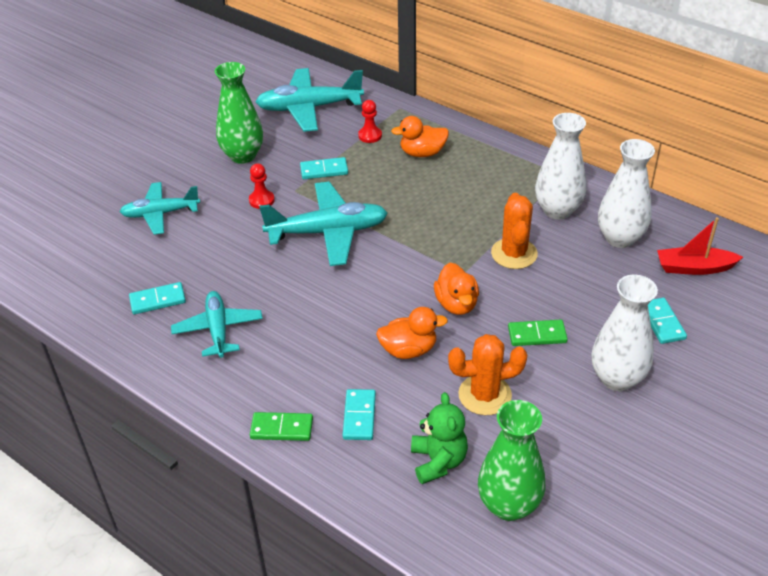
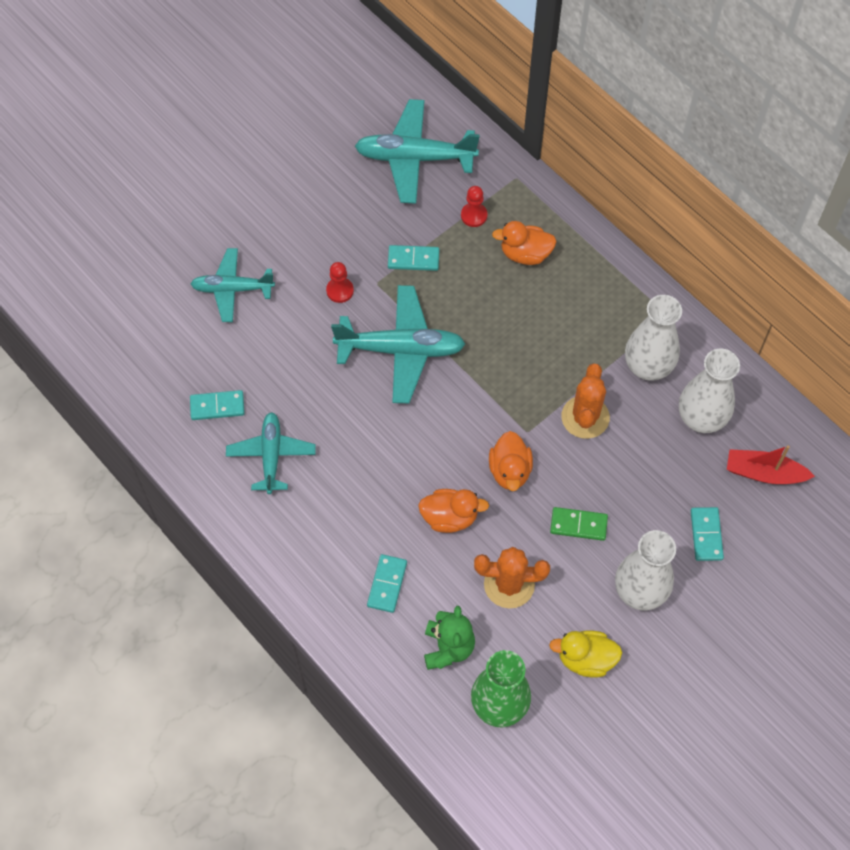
camera: 10 degrees right, 20 degrees up
green vase [215,62,263,164] -> none
green domino [250,412,313,441] -> none
none -> yellow duck [549,630,622,677]

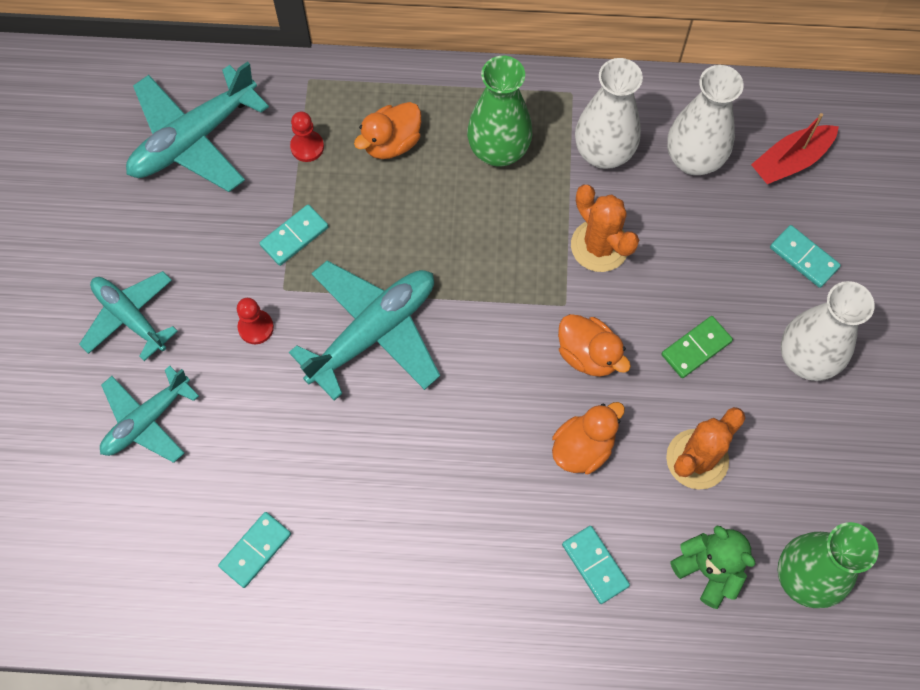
camera: 45 degrees left, 5 degrees up
turquoise plane [226,412,316,494] -> turquoise plane moved to [79,271,178,361]
yellow duck [549,630,622,677] -> none
none -> green vase [467,56,532,167]

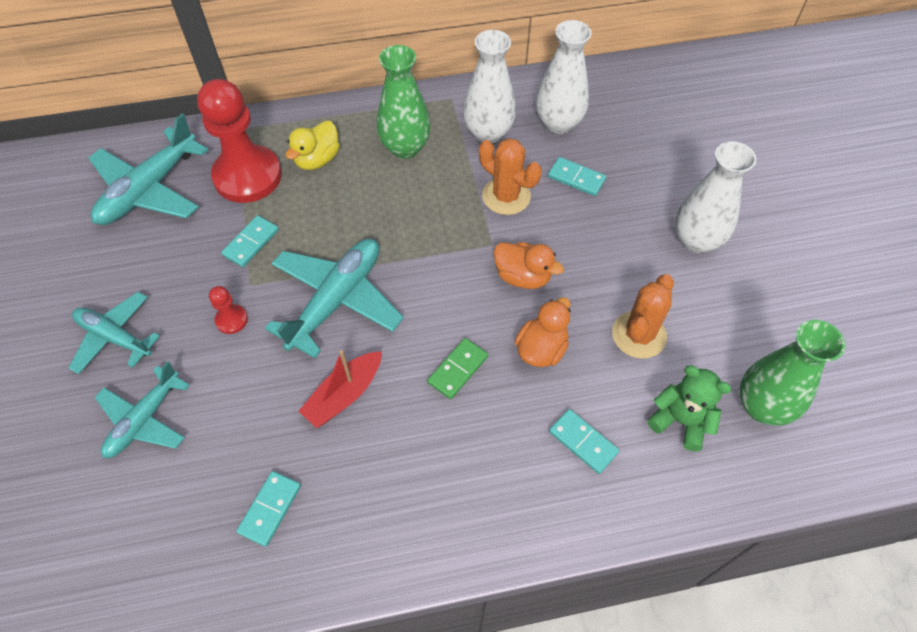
camera: 15 degrees left, 10 degrees down
red pawn [290,112,324,162] -> red pawn [197,79,282,203], size x2.40
orange duck [354,102,421,159] -> yellow duck [286,121,340,170]
green domino [662,316,733,378] -> green domino moved to [427,338,488,399]
red boat [751,113,839,184] -> red boat moved to [299,350,382,428]
turquoise domino [770,225,841,288] -> turquoise domino moved to [548,157,606,196]

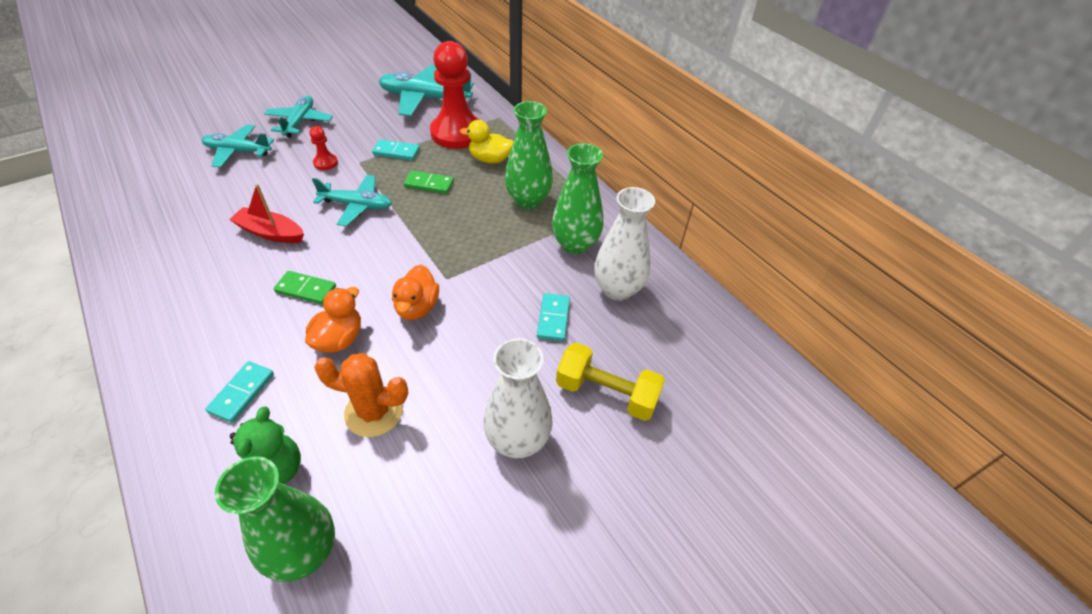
camera: 65 degrees right, 10 degrees down
turquoise domino [236,471,301,547] -> none
turquoise plane [265,239,404,358] -> turquoise plane [312,175,392,226], size x0.65
white vase [463,30,516,143] -> green vase [552,143,603,254]
orange cactus [479,138,542,215] -> none
orange duck [515,297,571,367] -> orange duck turned 75 degrees counterclockwise [305,287,361,353]
none -> green domino [404,171,454,194]
none -> yellow dumbbell [556,342,665,421]

